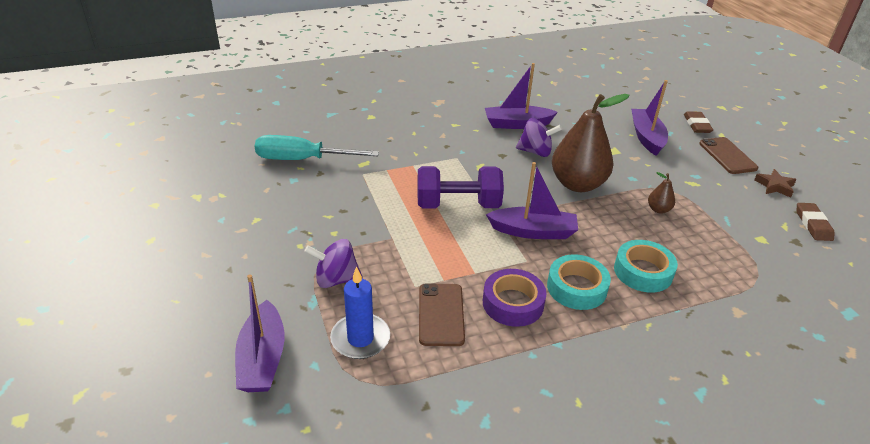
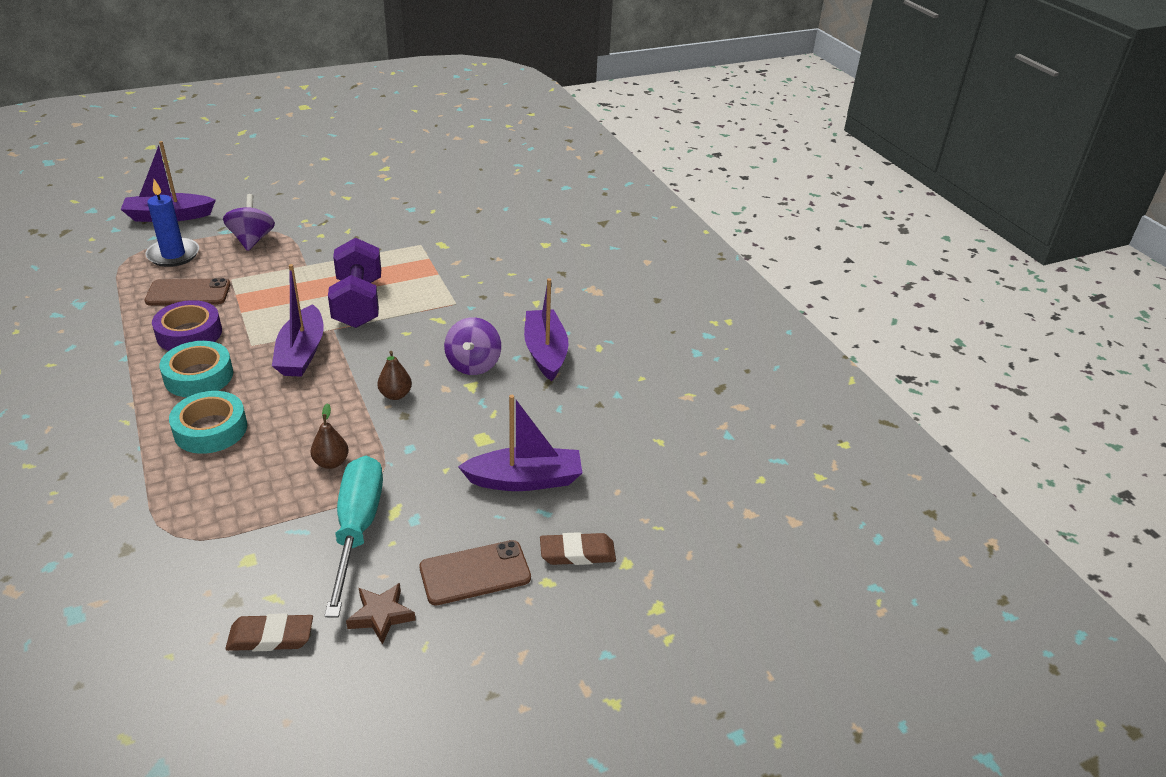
camera: 85 degrees right, 0 degrees up
turquoise screwdriver [255,135,379,160] -> turquoise screwdriver moved to [325,456,383,618]
brown pear [552,94,630,192] -> brown pear [377,351,412,400], size x0.42

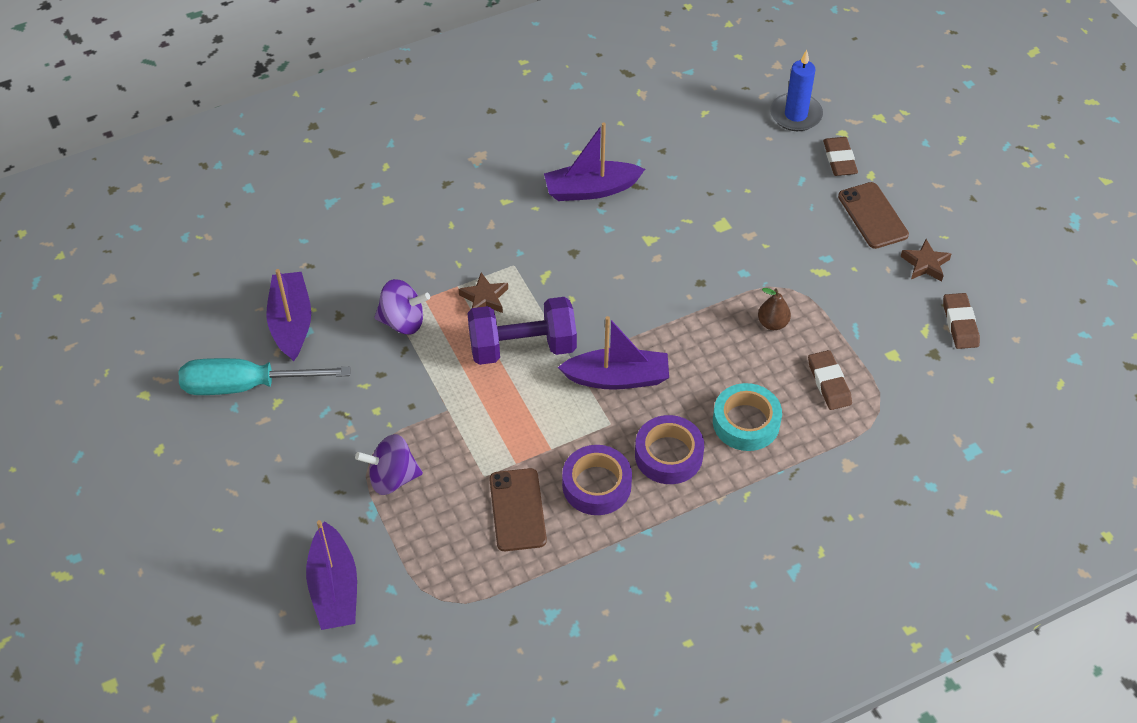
camera: 90 degrees left, 15 degrees up
blue candle [145,179,199,267] -> blue candle moved to [770,50,823,131]
turquoise tape [159,341,233,397] -> purple tape [635,415,704,484]
turquoise screwdriver [325,456,383,618] -> turquoise screwdriver moved to [179,358,350,395]
brown pear [377,351,412,400] -> none
purple spinning top [444,317,501,375] -> purple spinning top moved to [374,279,430,334]
purple boat [458,395,582,491] -> purple boat moved to [267,269,311,361]
none -> brown star [459,272,508,313]
none -> brown eraser [808,350,852,410]

